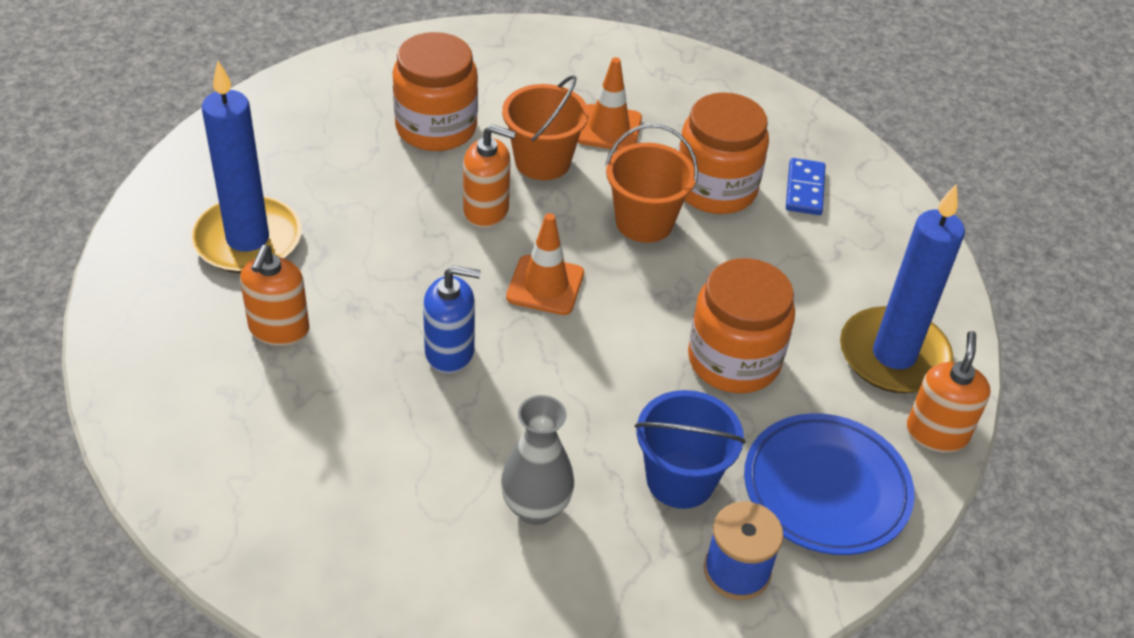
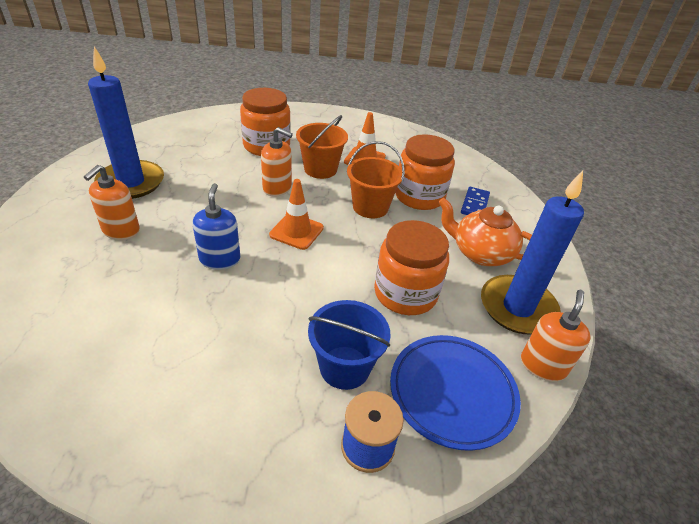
camera: 10 degrees right, 5 degrees down
blue soap dispenser [423,265,481,374] -> blue soap dispenser turned 105 degrees counterclockwise [193,183,240,270]
grey vase [501,395,574,525] -> none
none -> orange teapot [438,198,532,266]

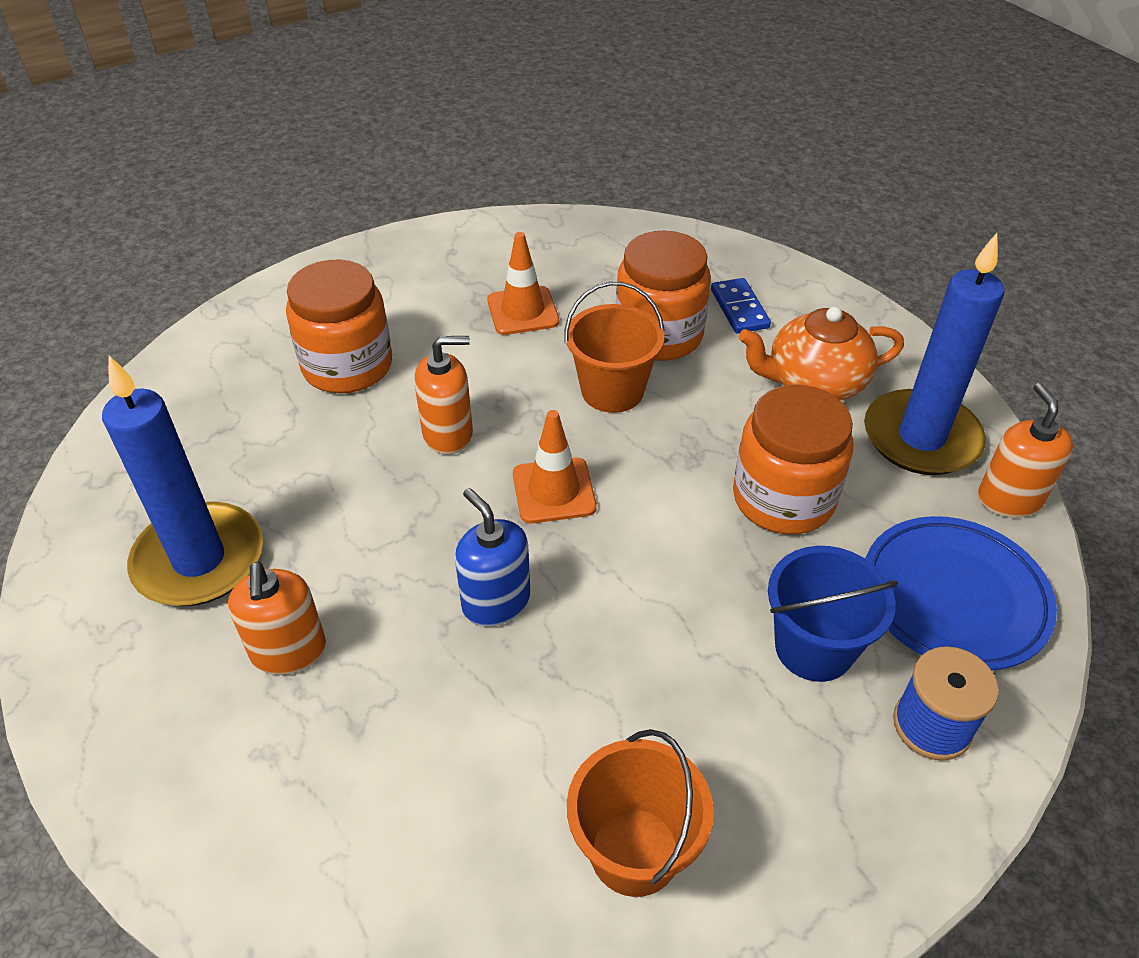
camera: 30 degrees left, 5 degrees up
orange bucket [296,115,348,179] -> orange bucket moved to [567,729,714,897]

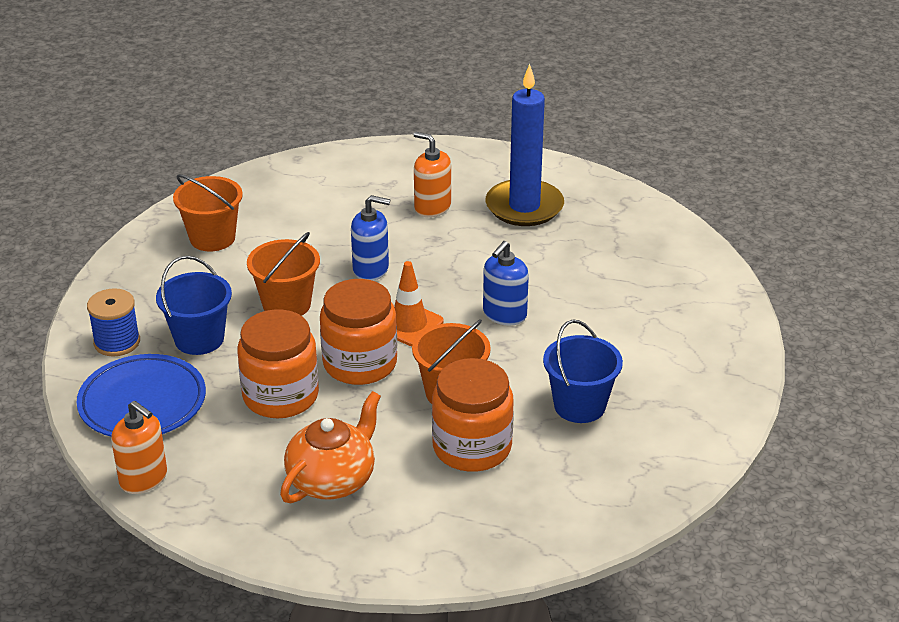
camera: 135 degrees right, 10 degrees down
orange jar [286,259,392,393] -> orange jar moved to [320,279,397,385]
orange soap dispenser [414,336,473,455] -> blue soap dispenser [483,241,529,326]
orange traffic cone [487,232,559,335] -> blue bucket [543,319,623,423]
blue domino [711,278,771,333] -> none
blue candle [864,233,1005,475] -> none
none -> orange bucket [247,232,320,316]

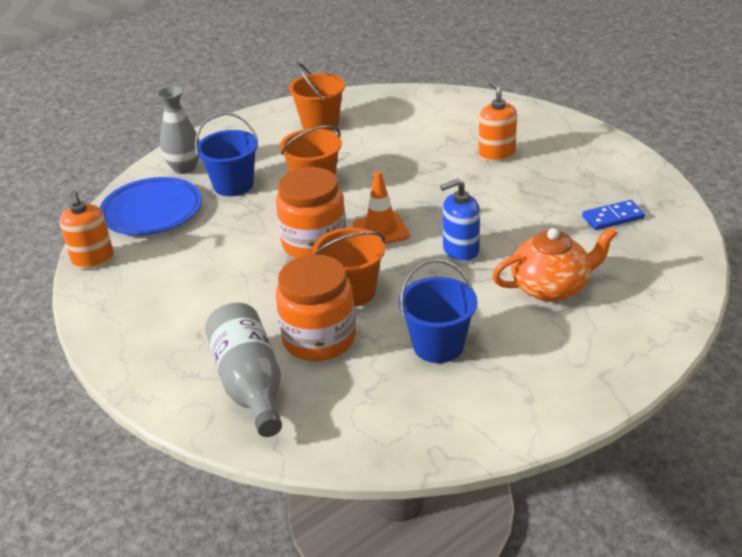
camera: 40 degrees right, 0 degrees up
blue spool [87,288,140,357] -> grey vase [157,86,200,174]
orange jar [237,310,319,418] -> none
orange teapot [280,391,381,503] -> orange teapot moved to [492,227,618,302]
blue soap dispenser [351,195,391,281] -> none
blue candle [485,64,564,226] -> none
none -> grey bottle [205,303,282,437]
none -> blue domino [582,200,645,230]

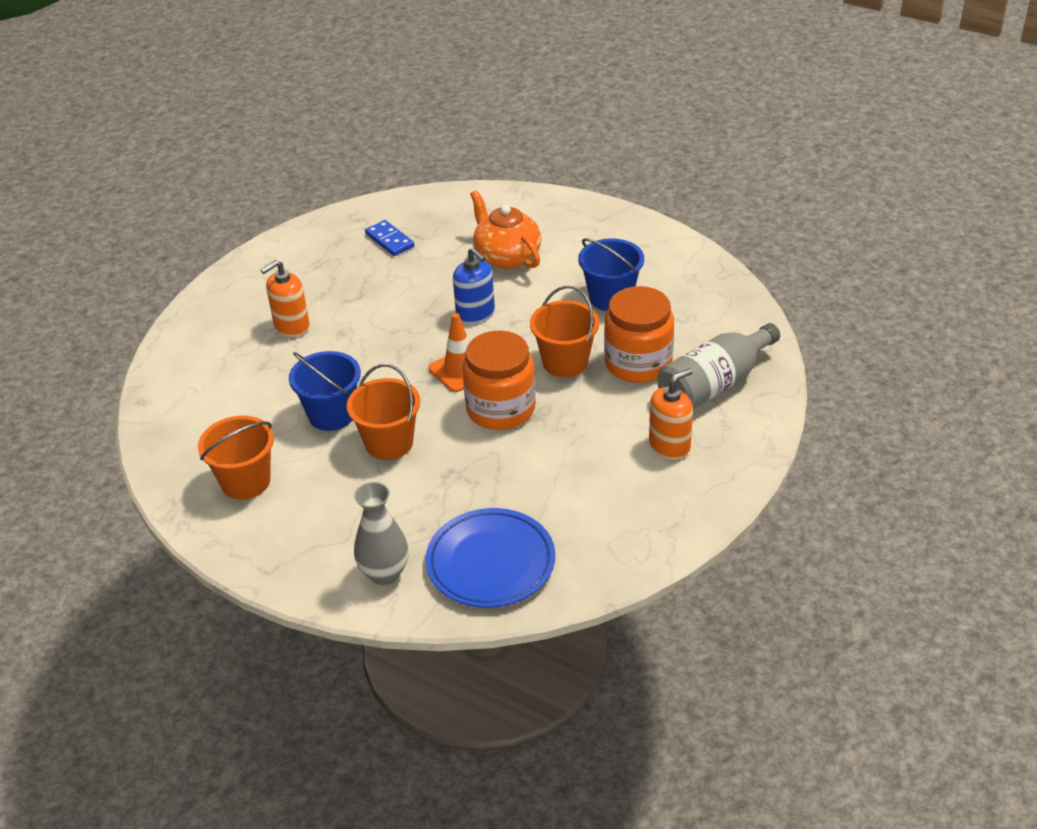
camera: 110 degrees left, 5 degrees up
orange soap dispenser [59,190,114,269] -> orange soap dispenser moved to [649,368,693,459]
blue bucket [195,112,258,196] -> blue bucket moved to [289,351,361,431]

